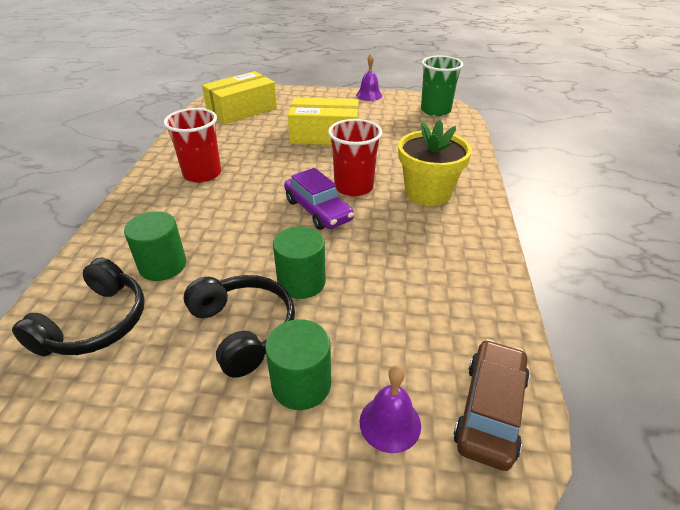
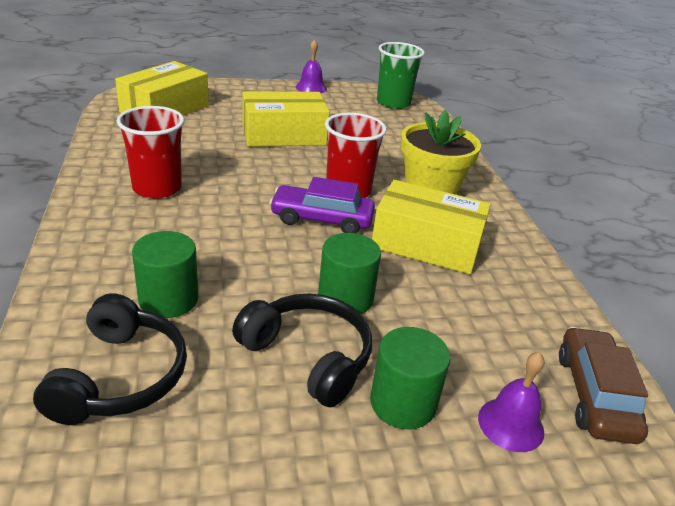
camera: 20 degrees left, 5 degrees down
purple car [284,168,354,230] -> purple car turned 150 degrees clockwise [269,177,375,233]
none -> yellow box [372,180,491,274]

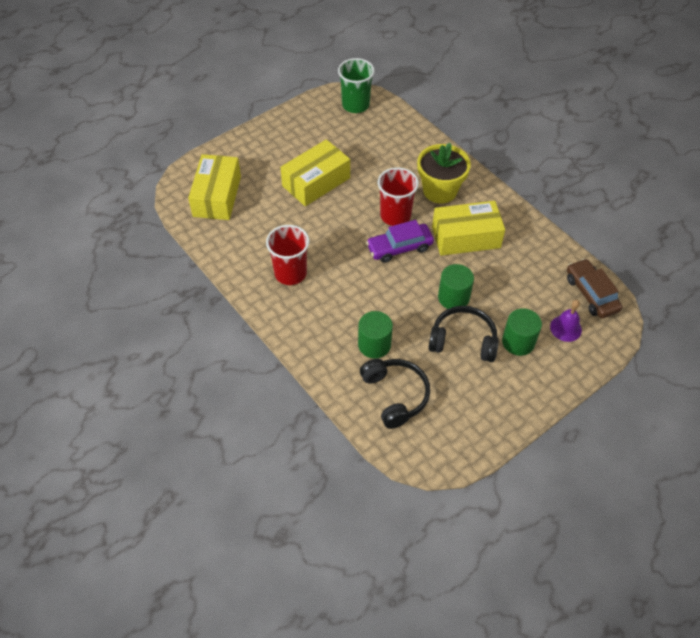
camera: 25 degrees left, 20 degrees up
purple bell [296,39,327,93] -> none

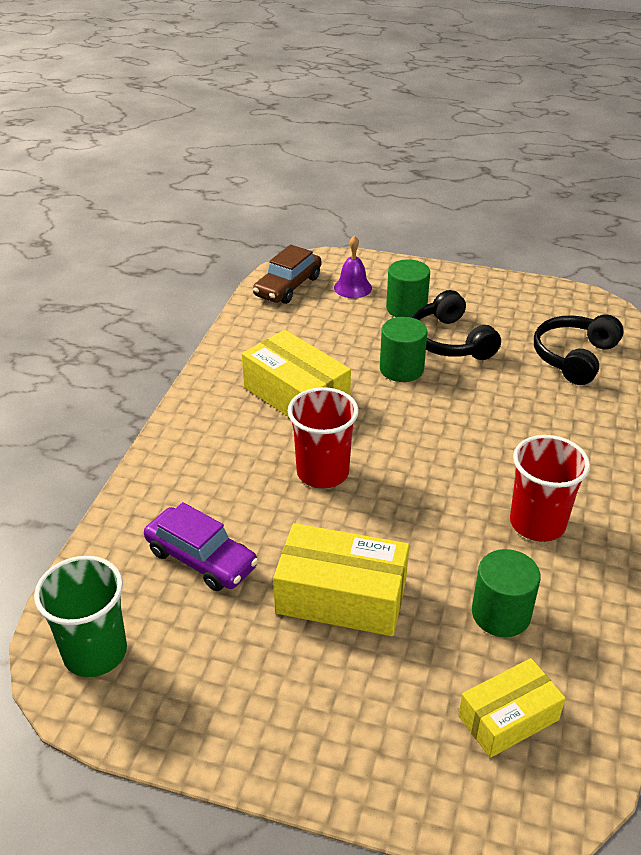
camera: 125 degrees left, 15 degrees down
yellow box [188,154,241,220] -> yellow box [458,658,566,758], size x0.64
green cylinder [358,311,393,358] -> green cylinder moved to [472,549,541,637]
purple car [366,220,434,263] -> purple car moved to [144,502,258,591]
yellow flower pot [417,143,471,204] -> none

